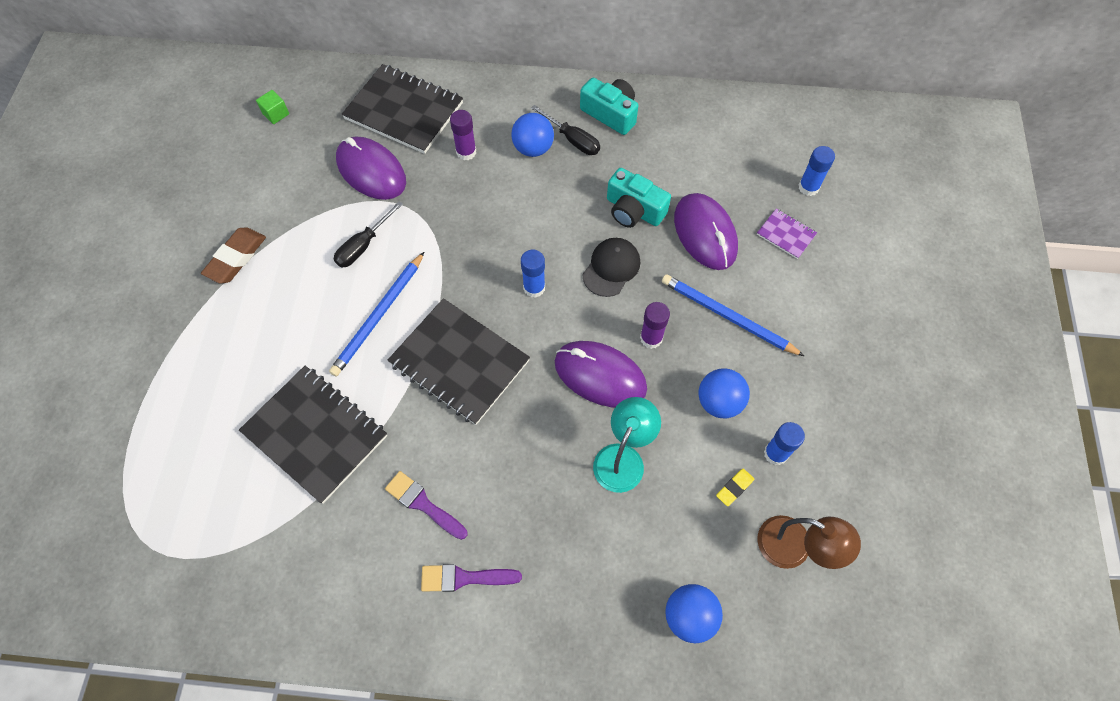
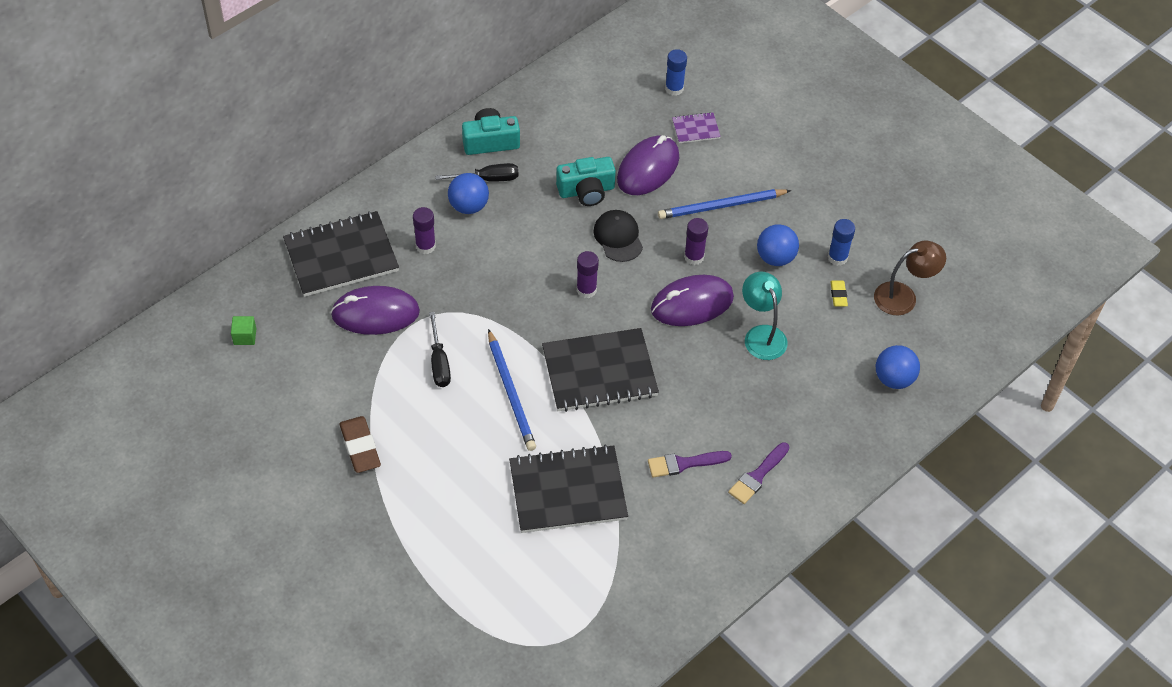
camera: 50 degrees left, 10 degrees down
blue glue stick [521,250,545,298] -> purple glue stick [577,251,599,298]
purple mouse [674,193,738,270] -> purple mouse turned 75 degrees counterclockwise [617,135,679,195]

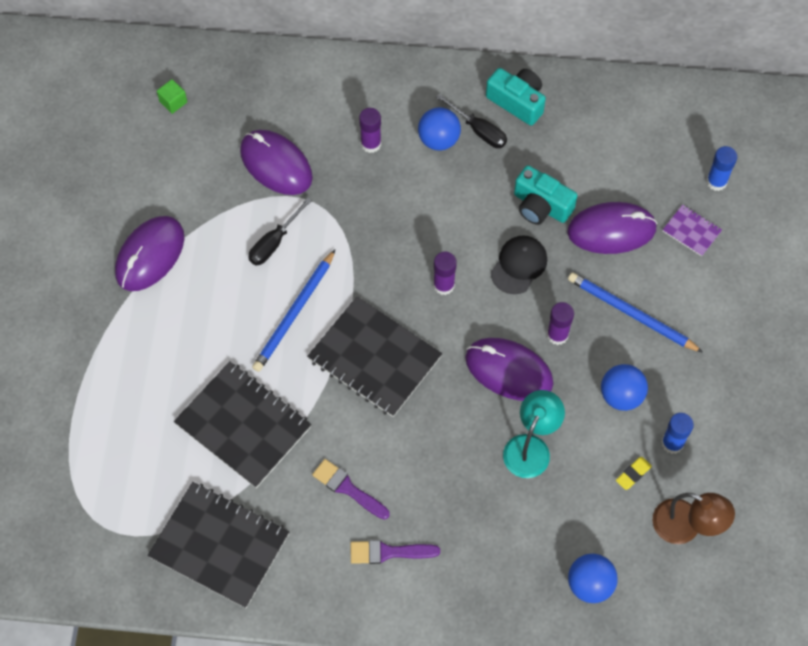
camera: 50 degrees right, 10 degrees up
black notebook [283,211,399,297] -> black notebook moved to [147,482,289,608]
brown eraser [339,416,381,473] -> purple mouse [115,216,184,291]

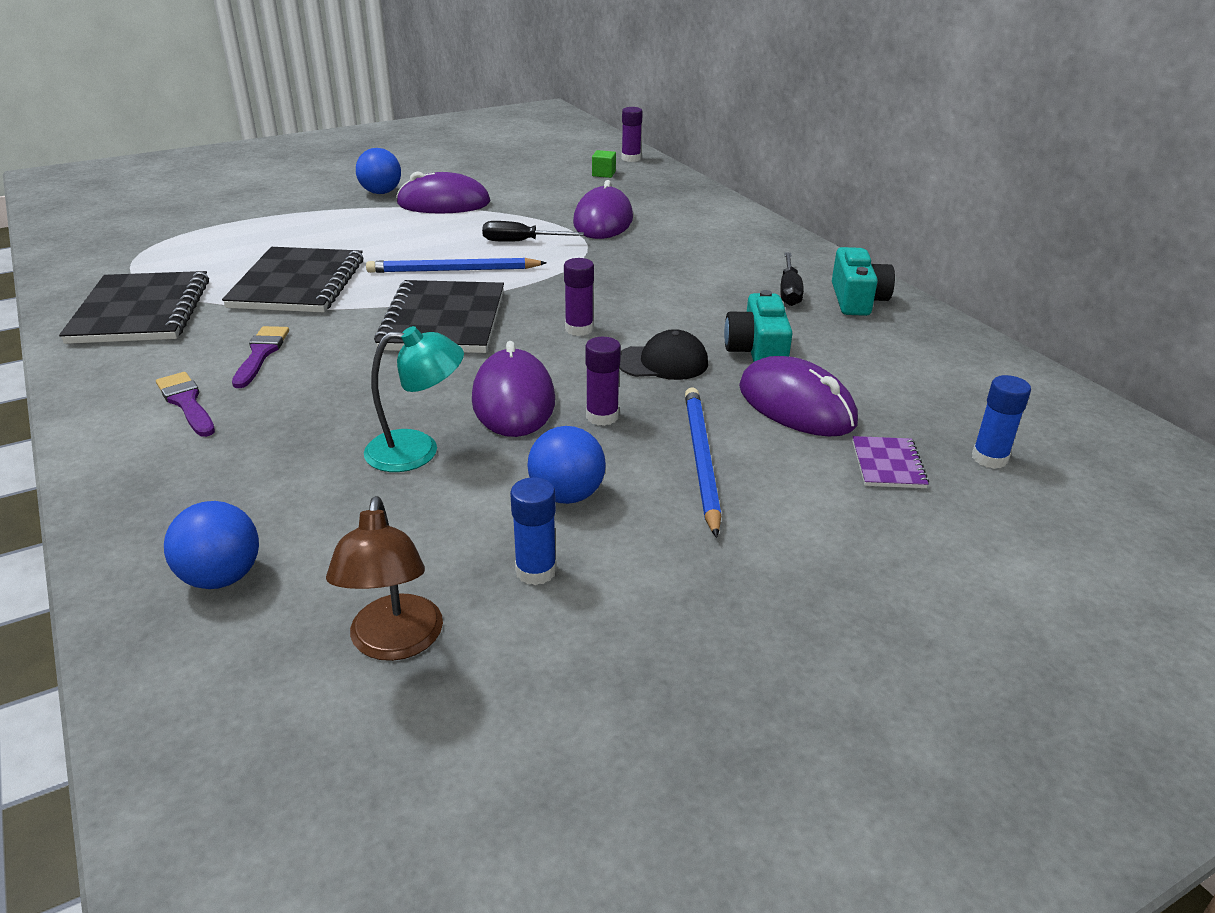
camera: 55 degrees right, 30 degrees down
purple glue stick [359,108,381,153] -> purple glue stick moved to [621,107,643,162]
blue ball [418,107,461,151] -> blue ball moved to [356,148,401,194]
yellow eraser [616,457,652,490] -> none

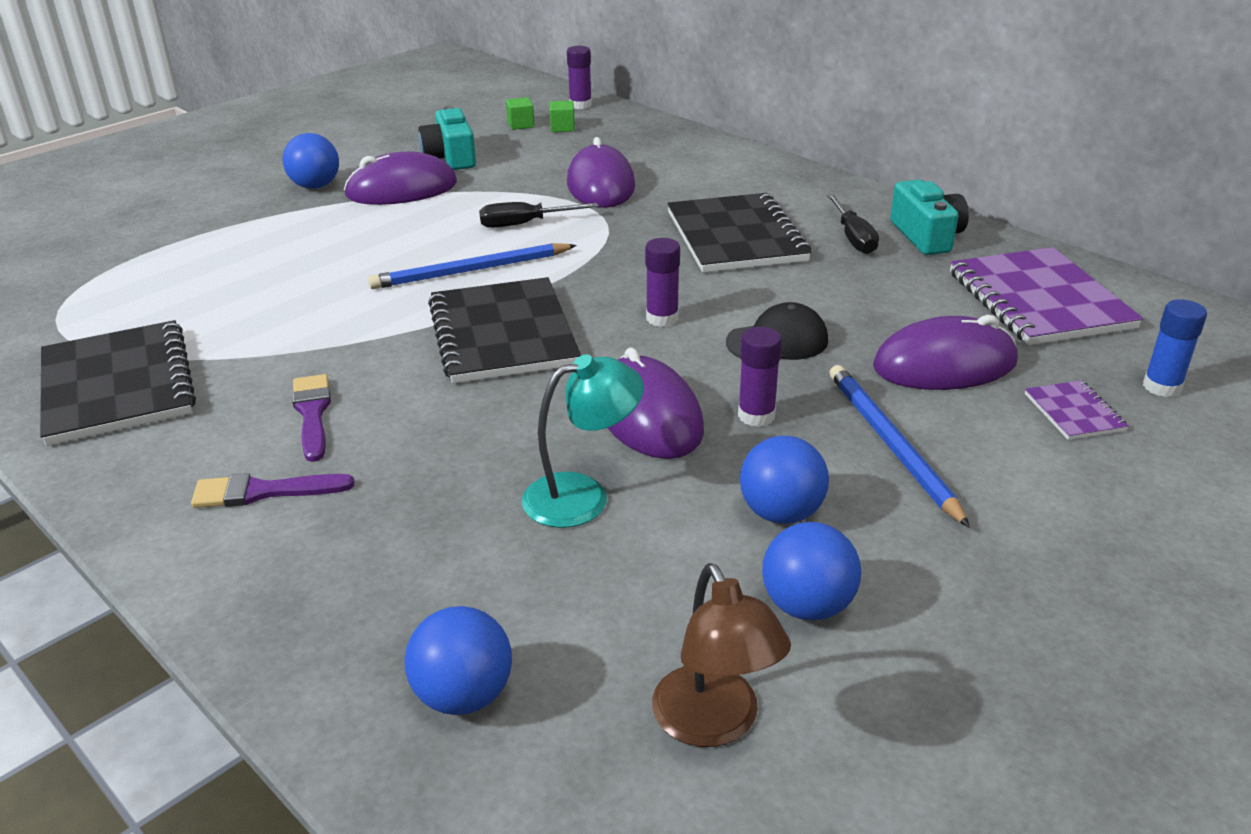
camera: 15 degrees left, 0 degrees up
purple brush [156,372,215,437] -> purple brush turned 45 degrees counterclockwise [191,473,355,508]
black notebook [222,247,363,313] -> black notebook moved to [667,193,812,272]
blue glue stick [510,477,557,585] -> blue ball [762,522,861,620]
turquoise camera [724,290,793,362] -> turquoise camera moved to [418,106,476,170]
purple mouse [739,356,858,437] -> purple mouse turned 45 degrees counterclockwise [873,315,1018,390]
none -> green cube [506,97,535,130]
none -> purple notebook [950,247,1143,345]

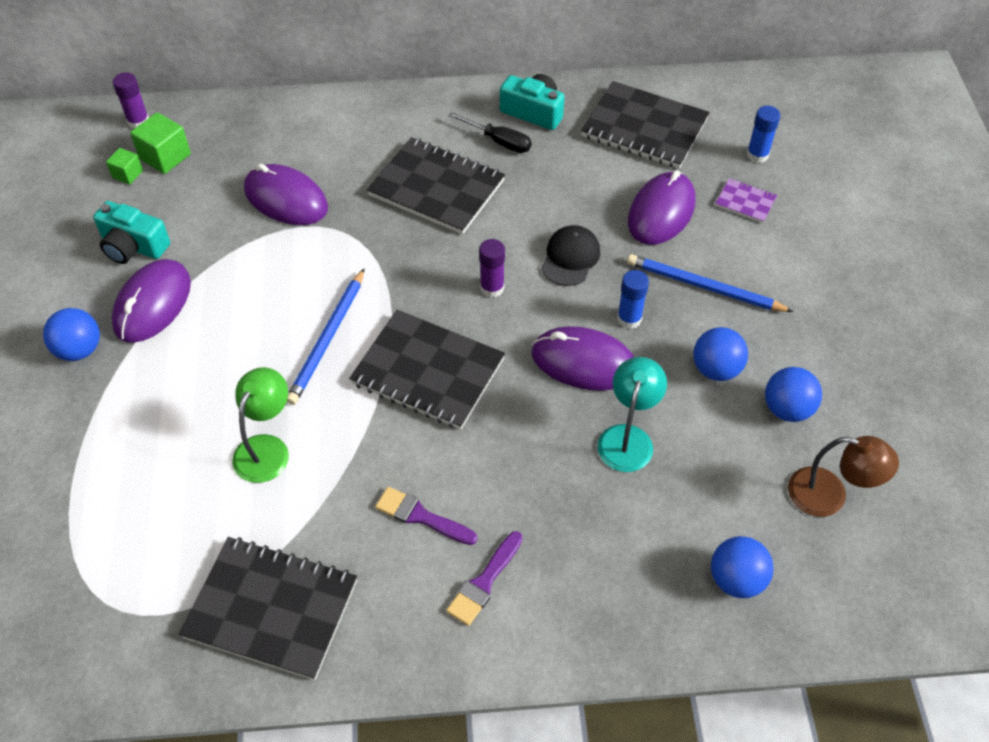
camera: 50 degrees left, 20 degrees up
black screwdriver [479,202,598,228] -> none
green cube [549,101,575,132] -> green cube [130,112,191,174], size x1.65
purple glue stick [738,327,782,427] -> blue glue stick [617,270,649,329]
purple notebook [950,247,1143,345] -> black notebook [581,81,710,169]
none -> green lamp [232,367,289,483]

